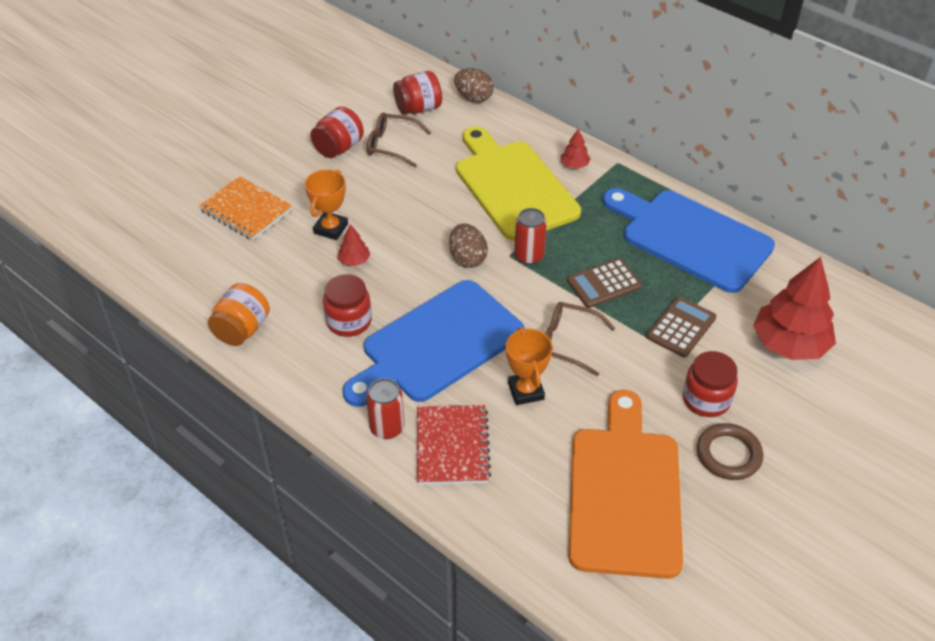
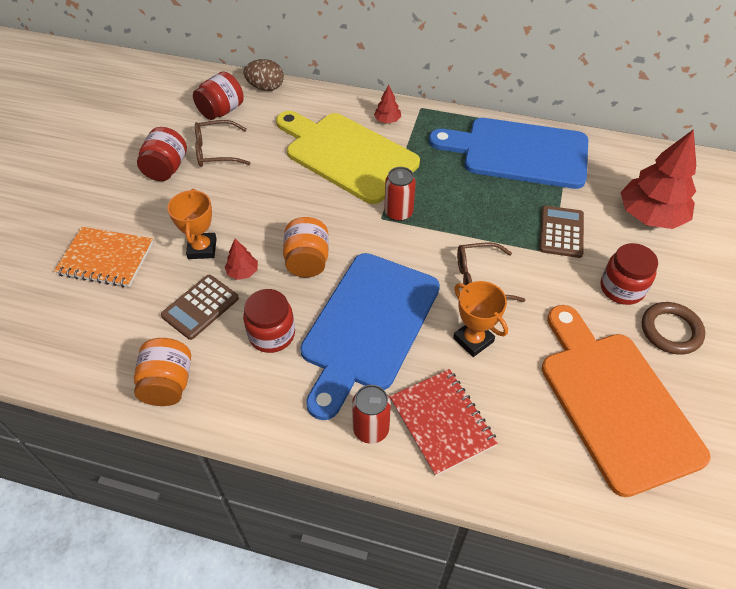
camera: 25 degrees left, 5 degrees up
brown egg [449,223,488,268] -> none
brown calculator [567,258,642,308] -> brown calculator moved to [161,275,239,340]
none -> orange jar [283,217,329,277]

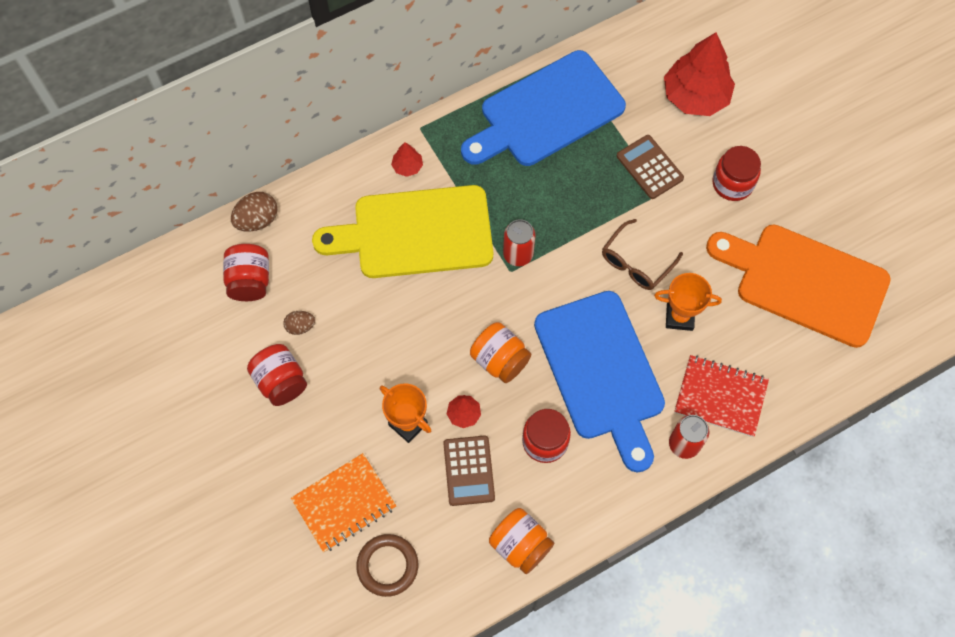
camera: 45 degrees left, 15 degrees up
brown glasses [195,120,250,167] -> brown egg [283,311,315,335]
brown ring [642,302,705,355] -> brown ring moved to [356,534,418,597]

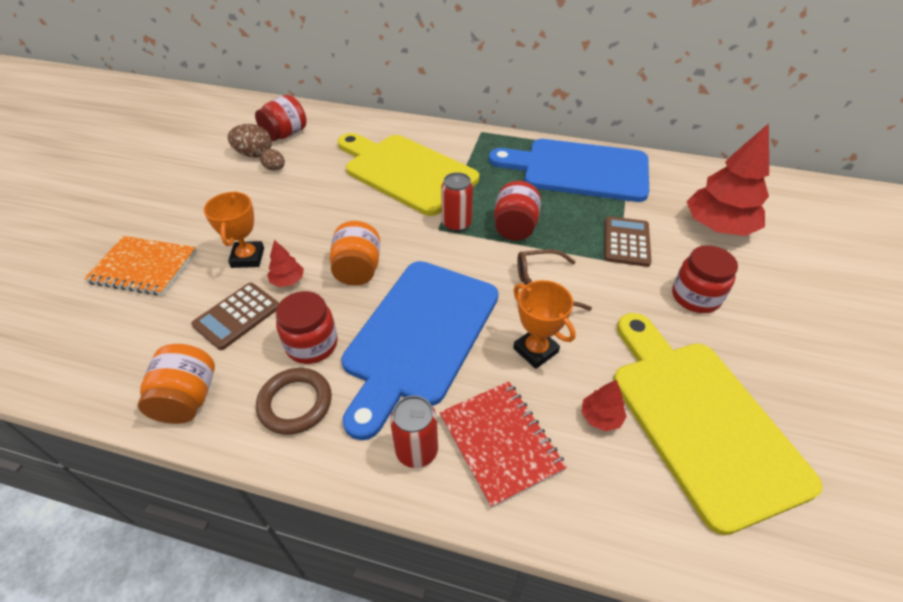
camera: 45 degrees right, 20 degrees down
brown egg [231,192,277,232] -> brown egg moved to [228,124,272,158]
red jar [247,344,307,406] -> red jar moved to [494,181,541,241]
brown ring [356,534,418,597] -> brown ring moved to [256,368,332,435]
red tree [391,142,423,177] -> red tree moved to [581,380,627,431]
orange cutting board [706,224,891,348] -> yellow cutting board [613,313,823,535]

